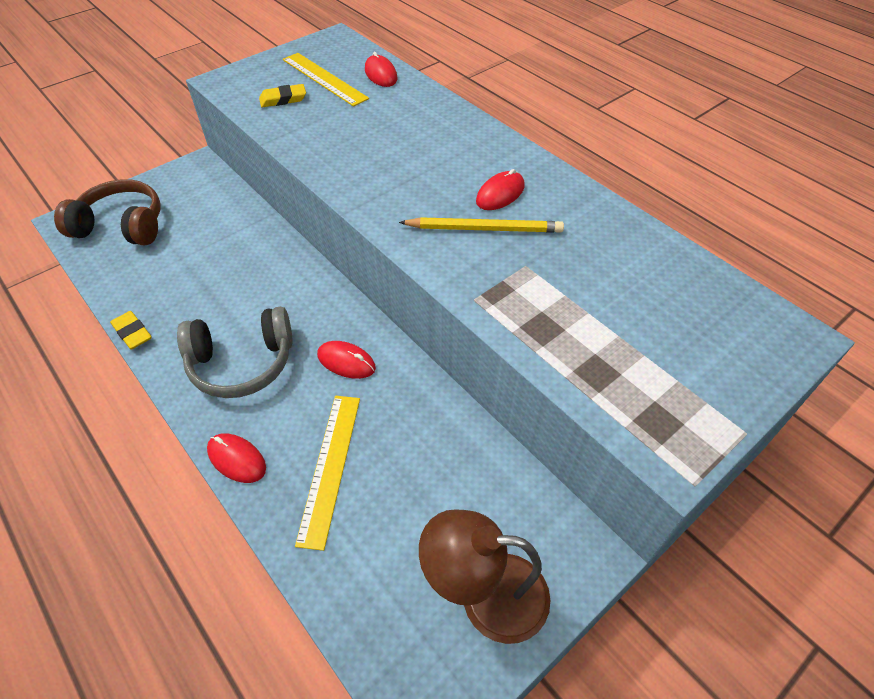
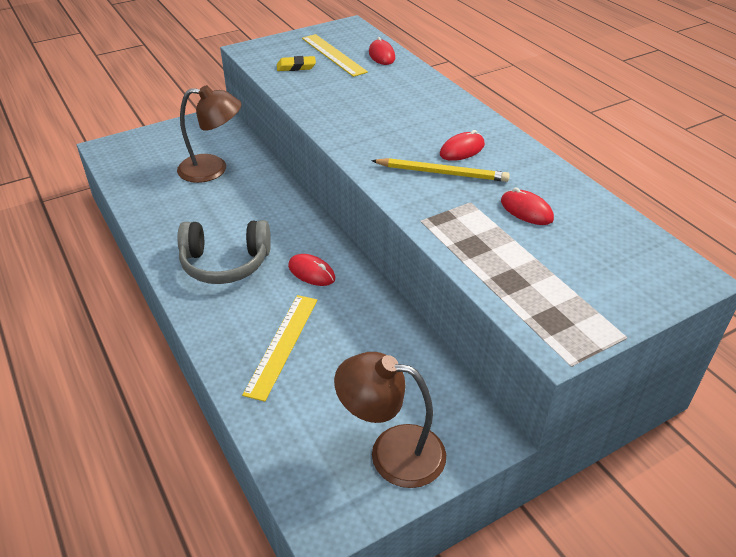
camera: 10 degrees right, 10 degrees down
brown headphones [54,179,161,245] -> none
yellow eraser [110,311,152,349] -> none
red mouse [207,433,266,483] -> red mouse moved to [501,187,554,225]
none -> brown lamp [177,85,241,183]

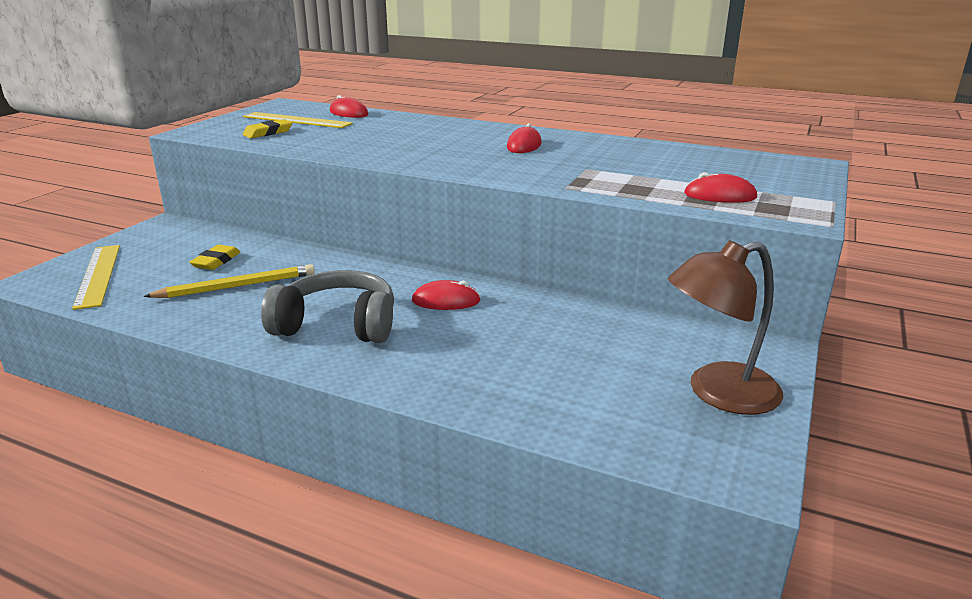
camera: 35 degrees left, 15 degrees down
brown lamp [177,85,241,183] -> yellow eraser [189,245,240,270]
grey headphones [177,220,271,284] -> grey headphones turned 135 degrees counterclockwise [261,270,394,343]
yellow ruler [242,295,317,402] -> yellow ruler moved to [72,245,120,310]
yellow pencil [371,158,510,182] -> yellow pencil moved to [143,264,315,298]
red mouse [501,187,554,225] -> red mouse moved to [684,172,757,203]

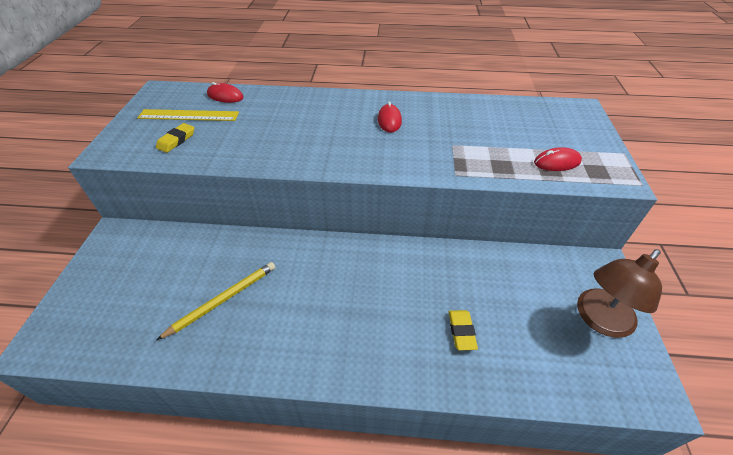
camera: 20 degrees left, 20 degrees up
yellow ruler [72,245,120,310] -> none
yellow eraser [189,245,240,270] -> yellow eraser moved to [449,310,478,350]
grey headphones [261,270,394,343] -> none
red mouse [412,280,481,310] -> none

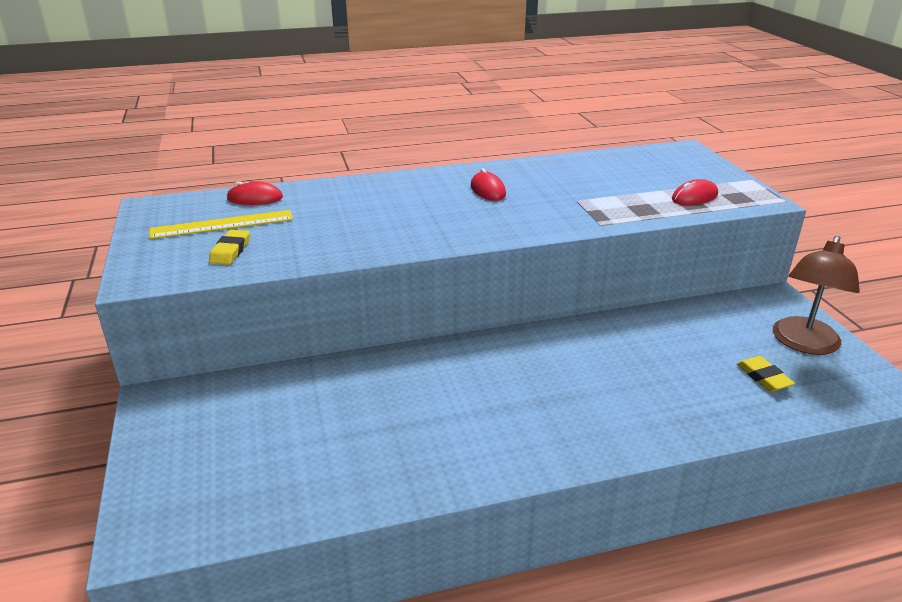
camera: 20 degrees left, 15 degrees down
yellow pencil [156,262,276,340] -> none
yellow eraser [449,310,478,350] -> yellow eraser moved to [737,356,795,392]

